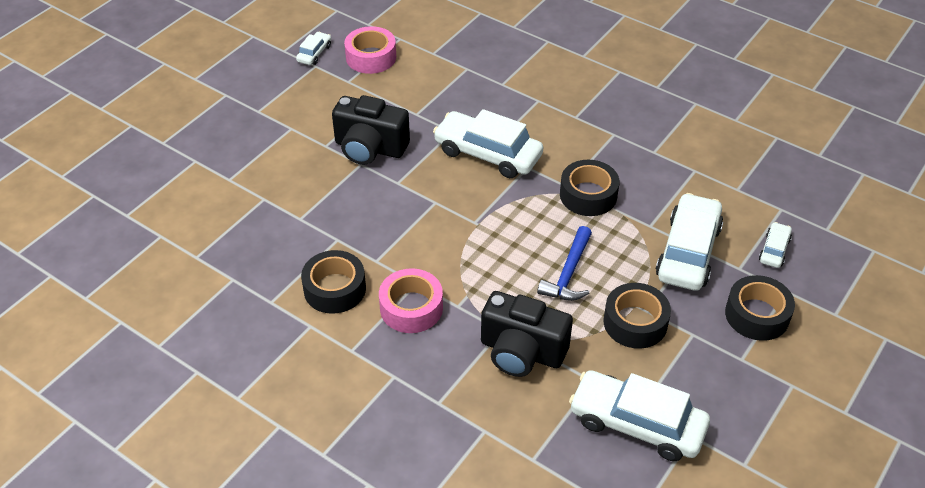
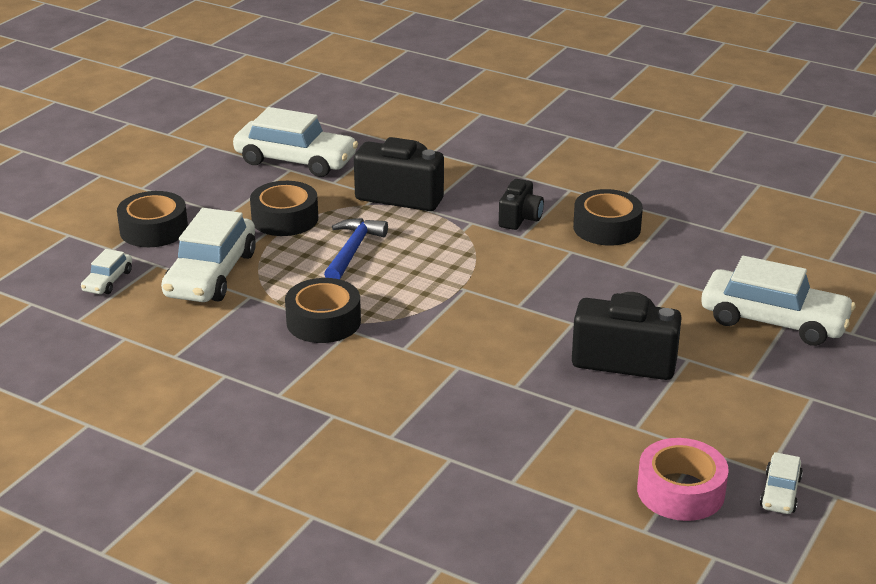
camera: 175 degrees right, 15 degrees down
pink tape [379,268,443,333] -> black camera [499,179,544,230]
white car [433,109,543,178] -> white car moved to [701,256,855,346]

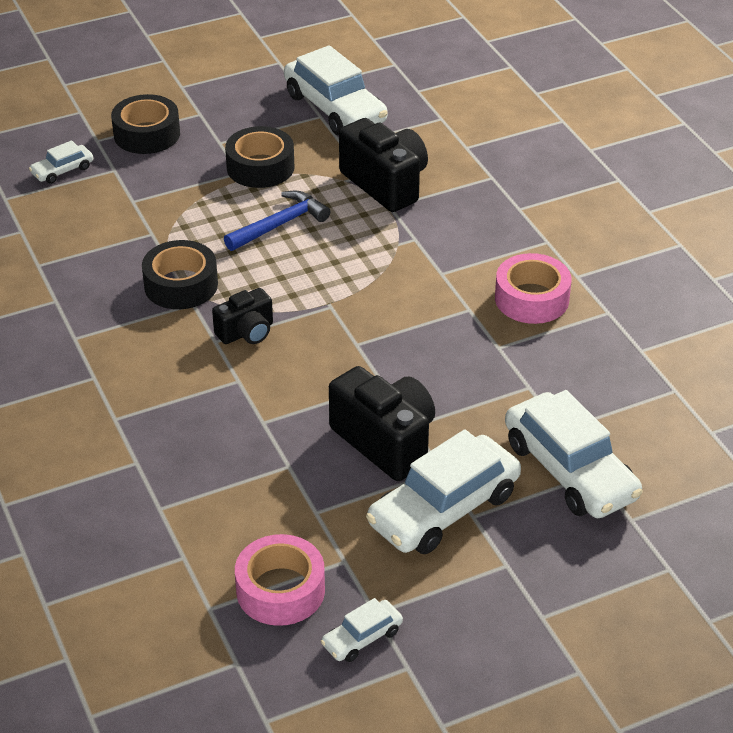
camera: 35 degrees right, 10 degrees up
white car [161,208,256,302] -> white car moved to [366,429,521,554]
black camera [499,179,544,230] -> black camera moved to [212,288,273,344]
black tape [573,189,643,246] -> pink tape [495,253,571,324]

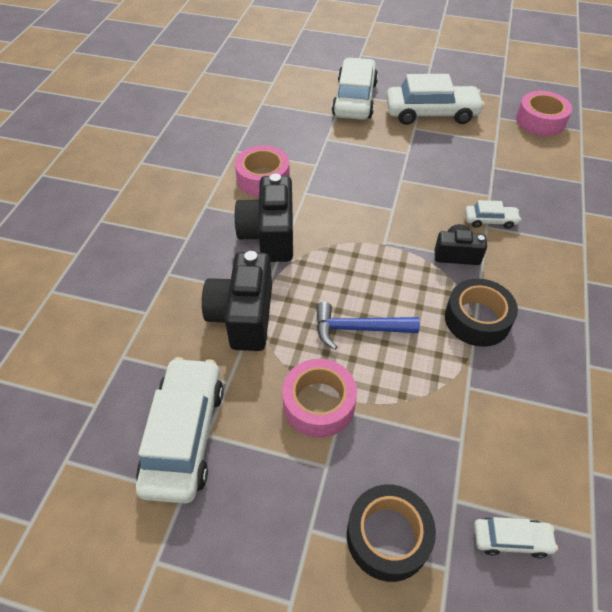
camera: 140 degrees left, 10 degrees up
black tape [225,126,294,188] -> pink tape [282,359,357,438]
white car [321,598,403,662] -> white car moved to [465,200,521,229]
black camera [329,366,435,481] -> black camera moved to [234,173,293,262]

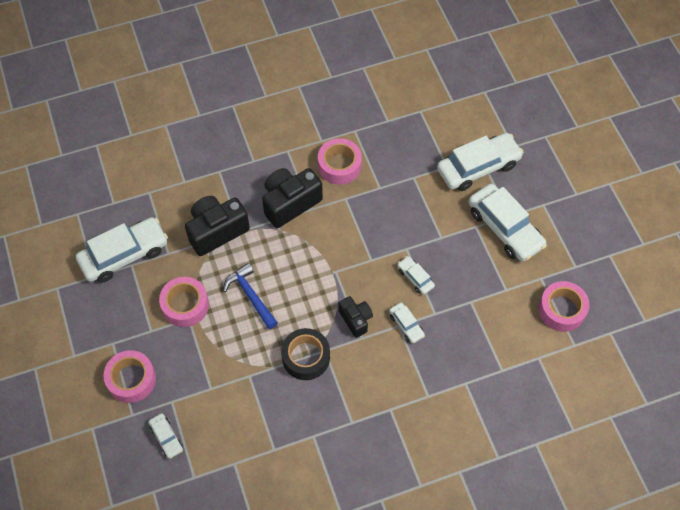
camera: 55 degrees right, 10 degrees up
black tape [347,484,436,582] -> pink tape [104,350,156,403]
none -> white car [397,256,435,295]

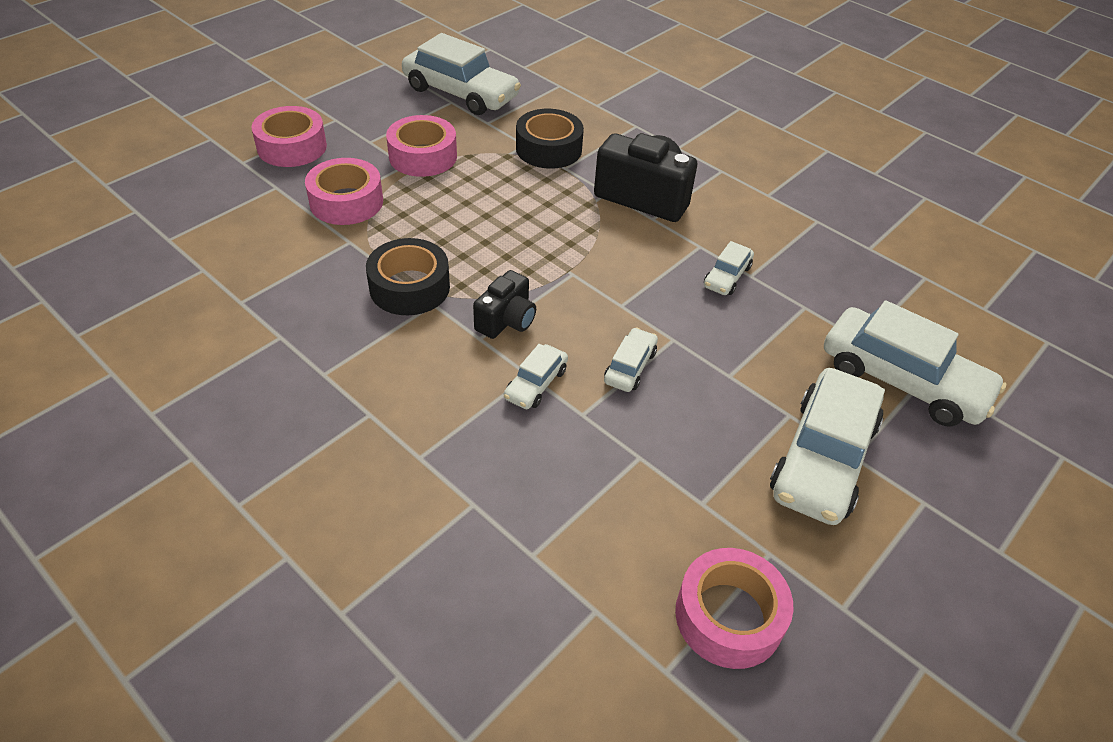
camera: 60 degrees right, 15 degrees down
white car [148,413,183,459] -> white car moved to [704,241,754,295]
black camera [185,196,250,256] -> black tape [516,109,584,169]
blue hammer [223,263,278,329] -> none
pink tape [318,138,362,185] -> pink tape moved to [305,158,383,225]

